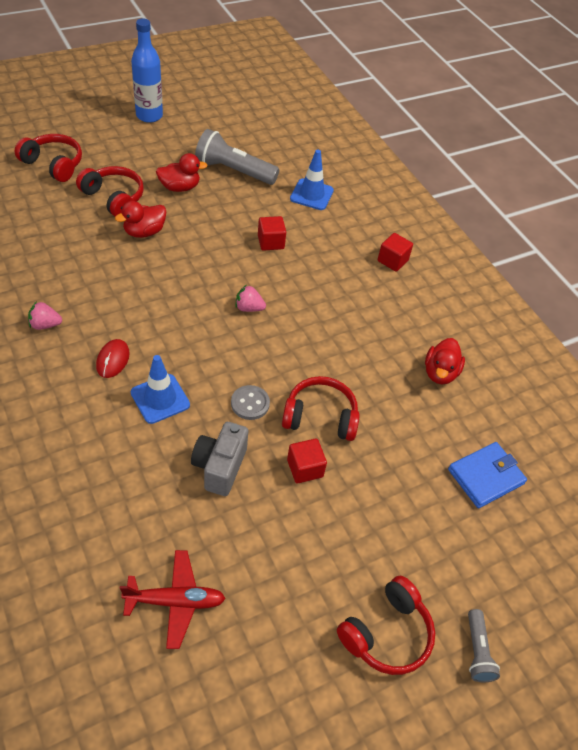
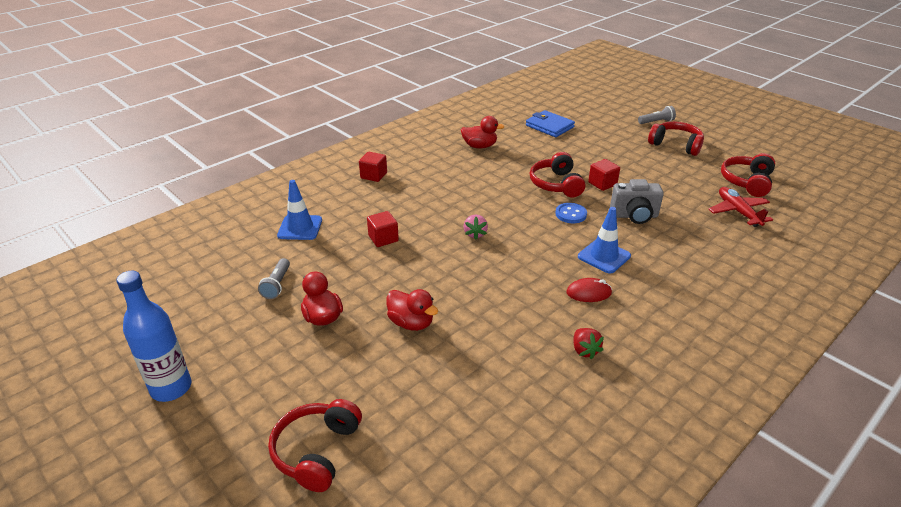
camera: 100 degrees left, 15 degrees down
pink strawberry [28,301,62,330] -> red strawberry [573,328,604,359]
red headphones [76,166,144,217] -> red headphones moved to [721,153,775,197]
grey flashlight [195,129,279,185] -> grey flashlight [258,258,290,299], size x0.53
grey button [231,385,270,420] -> blue button [555,203,587,223]

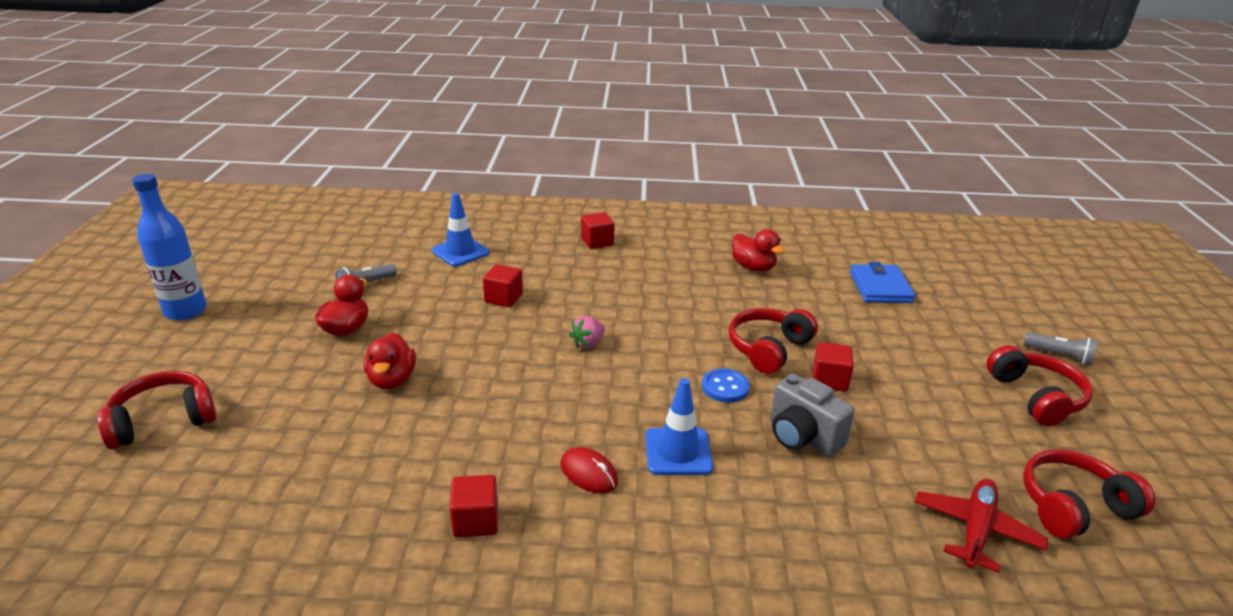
camera: 45 degrees right, 5 degrees down
red strawberry [573,328,604,359] -> red cube [449,475,498,537]

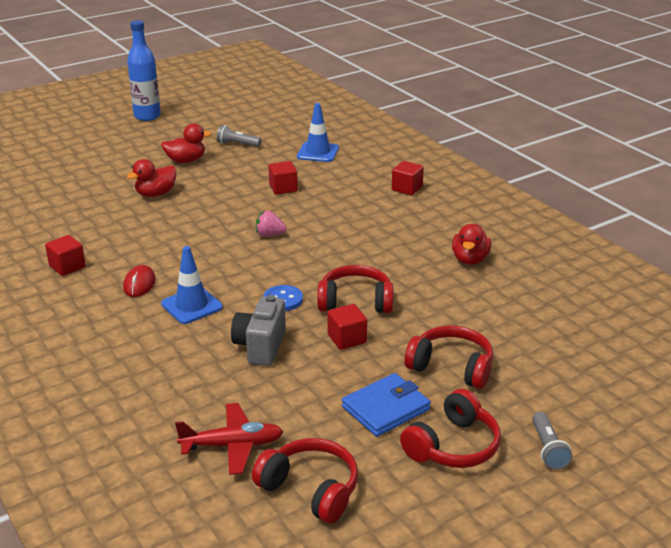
camera: 55 degrees right, 0 degrees up
red headphones [97,371,217,449] -> red headphones moved to [405,326,493,389]
blue wallet [850,262,916,303] -> blue wallet moved to [342,373,431,437]

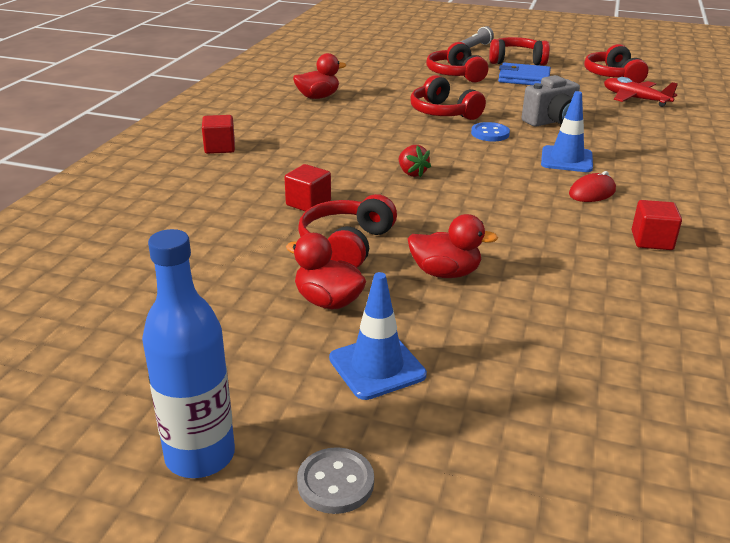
camera: 130 degrees left, 0 degrees up
grey flashlight [217,125,261,147] -> none
pink strawberry [256,211,287,237] -> red strawberry [399,145,431,177]
blue traffic cone [297,103,339,162] -> blue traffic cone moved to [329,272,427,400]
red cube [328,304,367,350] -> none
none -> grey button [297,447,374,514]
none -> red headphones [298,194,397,268]

